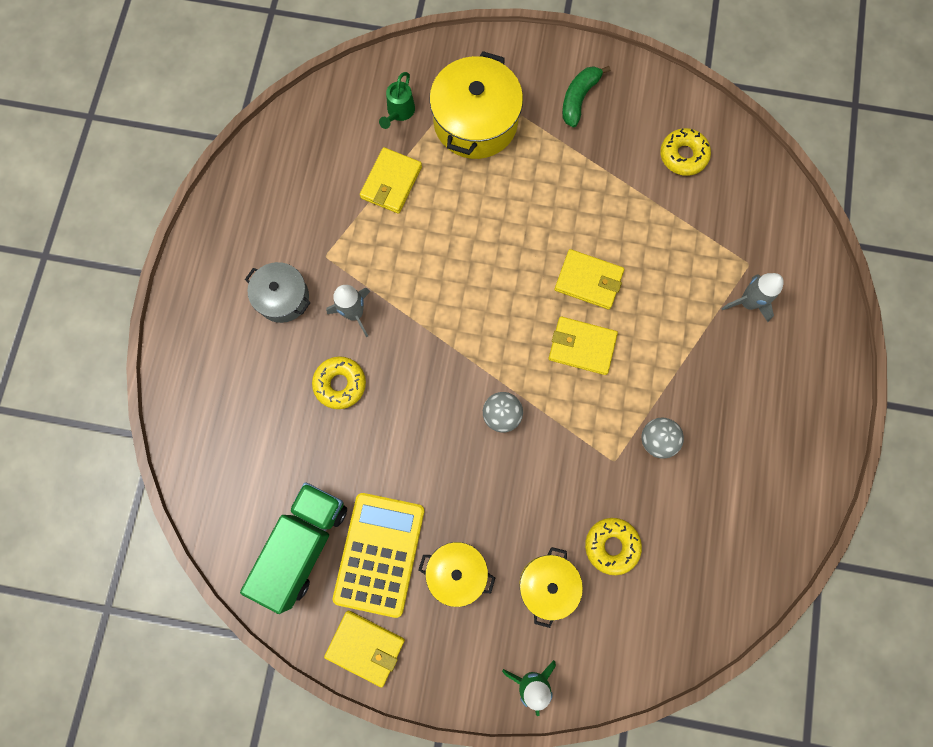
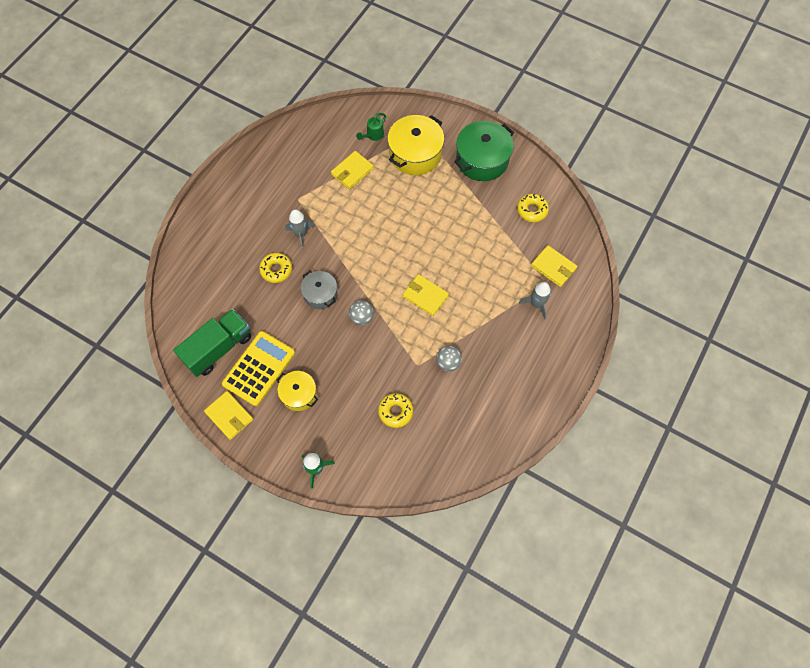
camera: 20 degrees right, 10 degrees down
grey pot [245,262,310,323] -> grey pot moved to [301,271,338,309]
yellow pot [519,547,583,628] -> none
yellow wallet [554,249,624,309] -> yellow wallet moved to [531,245,577,287]
green banana [562,66,610,128] -> green pot [454,121,514,181]

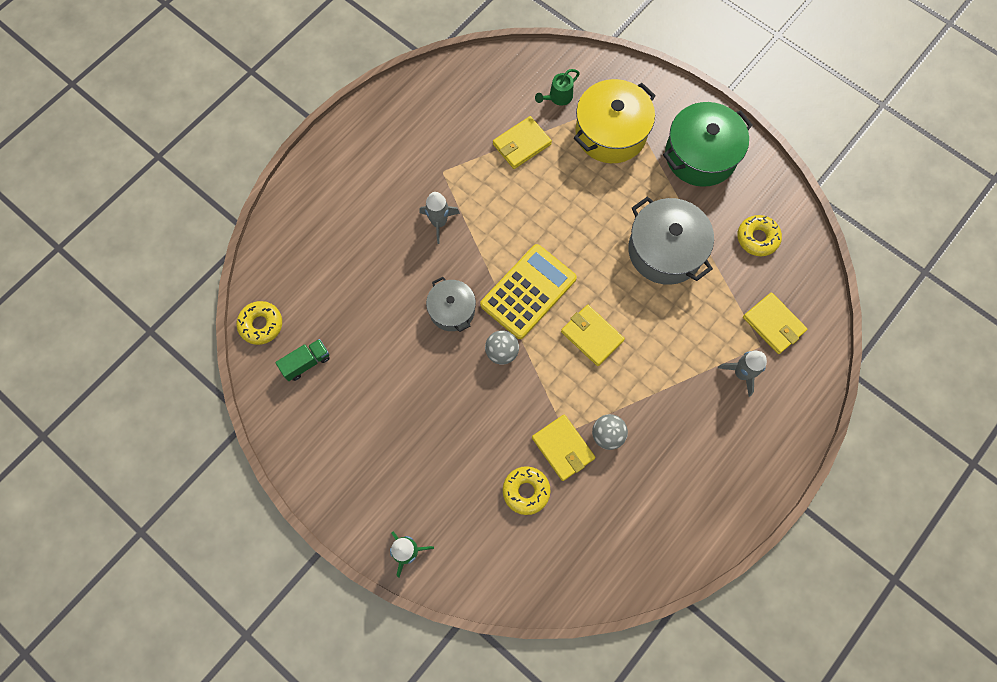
camera: 10 degrees right, 5 degrees up
green truck [173,309,251,377] -> green truck [275,339,330,381], size x0.51
yellow wallet [204,391,253,440] -> yellow wallet moved to [532,415,595,481]
yellow calculator [222,331,295,406] -> yellow calculator moved to [480,244,577,339]
yellow donut [259,253,292,283] -> yellow donut moved to [237,301,282,345]
yellow pot [276,371,318,411] -> none
none -> grey pot [628,196,714,285]

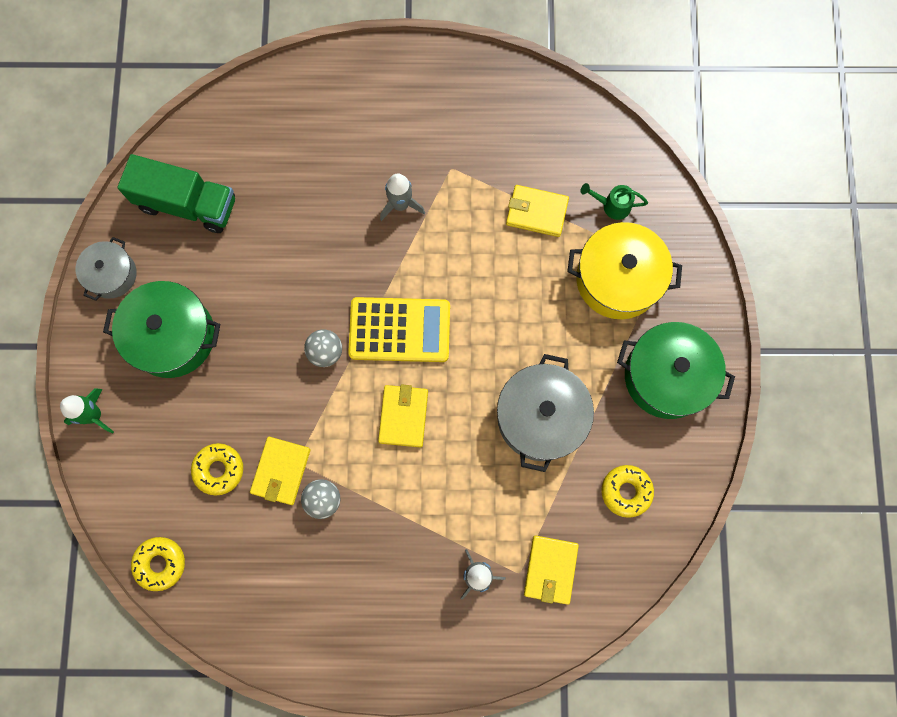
camera: 50 degrees right, 5 degrees up
yellow donut [237,301,282,345] -> yellow donut moved to [131,537,185,591]
green truck [275,339,330,381] -> green truck [117,154,235,233], size x1.94
grey pot [426,277,476,332] -> grey pot moved to [75,237,137,301]
none -> green pot [103,281,220,378]

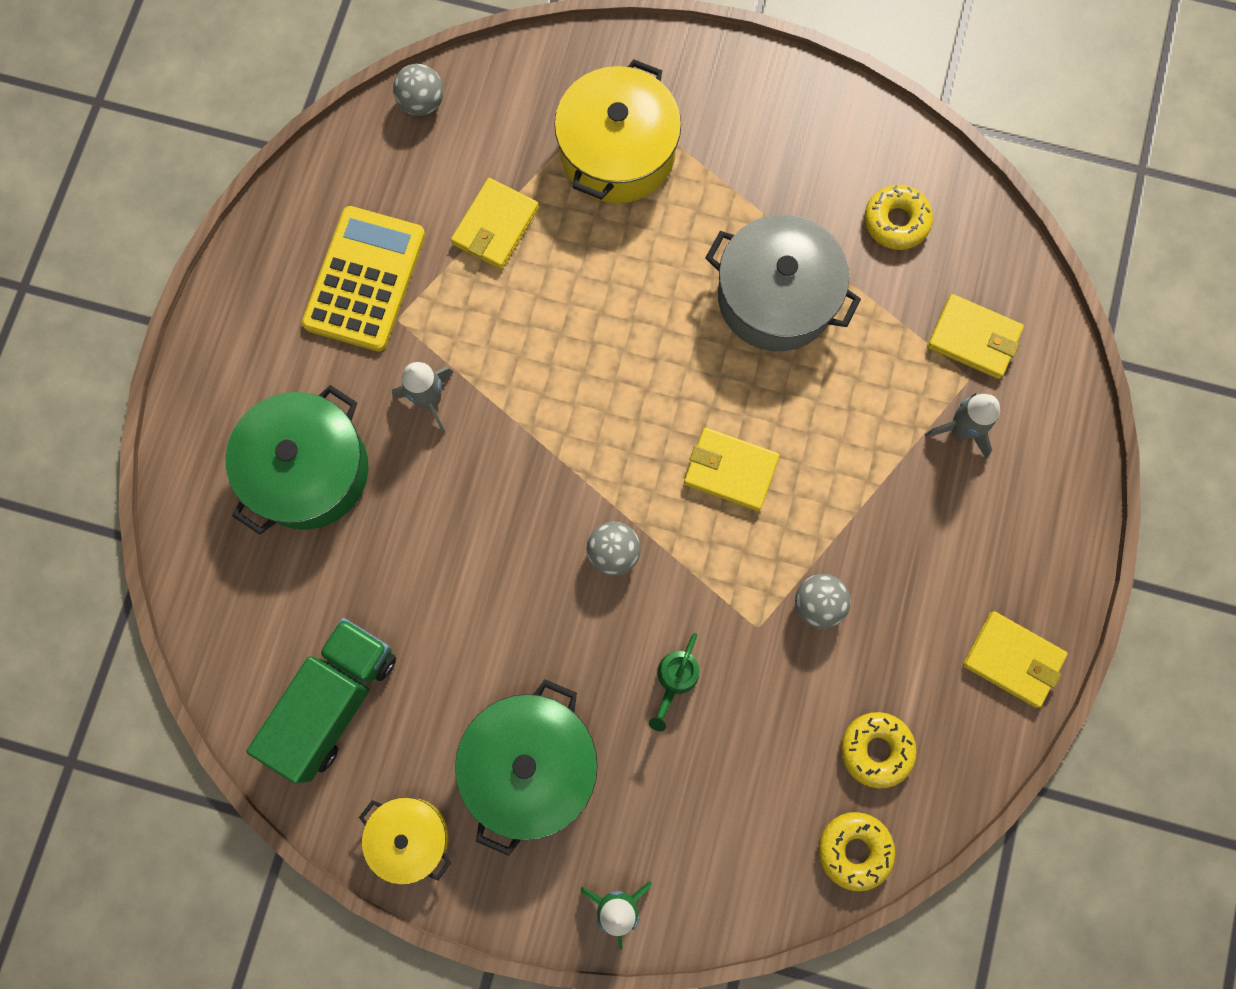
camera: 75 degrees left, 0 degrees up
grey pot [75,237,137,301] -> yellow pot [359,797,451,885]
yellow donut [191,443,243,496] -> yellow donut moved to [841,712,917,789]
yellow wallet [250,437,311,505] -> yellow wallet moved to [963,611,1068,708]
yellow calculator [348,297,450,362] -> yellow calculator moved to [302,206,425,352]
green watering can [581,183,648,220] -> green watering can moved to [649,633,699,731]
green pot [617,322,735,419] -> green pot moved to [226,385,369,535]
none -> grey ball [393,64,444,116]

